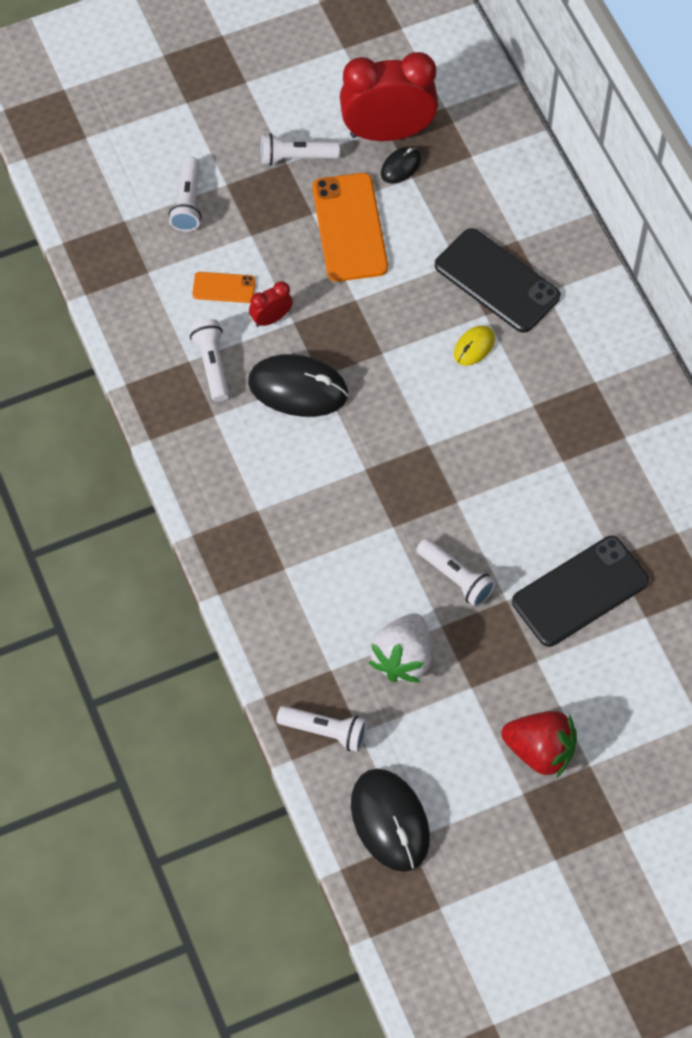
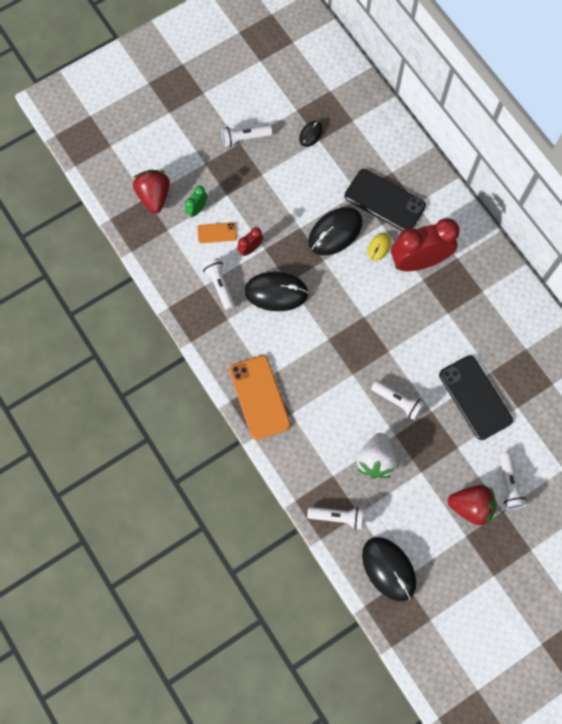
camera: 10 degrees left, 10 degrees up
white flashlight [169,157,201,232] -> white flashlight moved to [500,453,527,510]
orange phone [312,173,388,282] -> orange phone moved to [229,355,291,440]
red clock [340,52,438,141] -> red clock moved to [391,218,460,271]
black phone [512,536,649,647] -> black phone turned 75 degrees counterclockwise [439,355,513,440]
none -> red strawberry [133,170,170,213]
none -> green clock [185,186,207,218]
none -> black mouse [308,207,363,255]

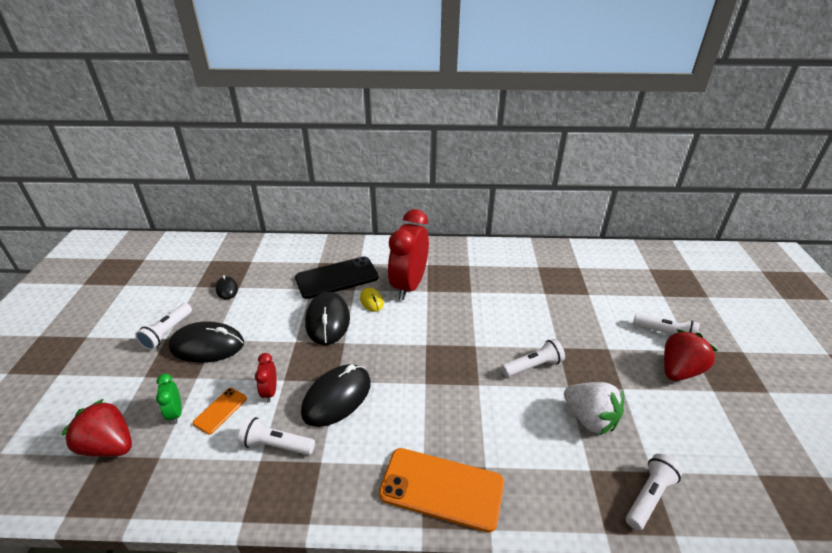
camera: 55 degrees left, 35 degrees down
black mouse [362,537,416,601] -> black mouse moved to [168,321,244,363]
black phone [439,355,513,440] -> none

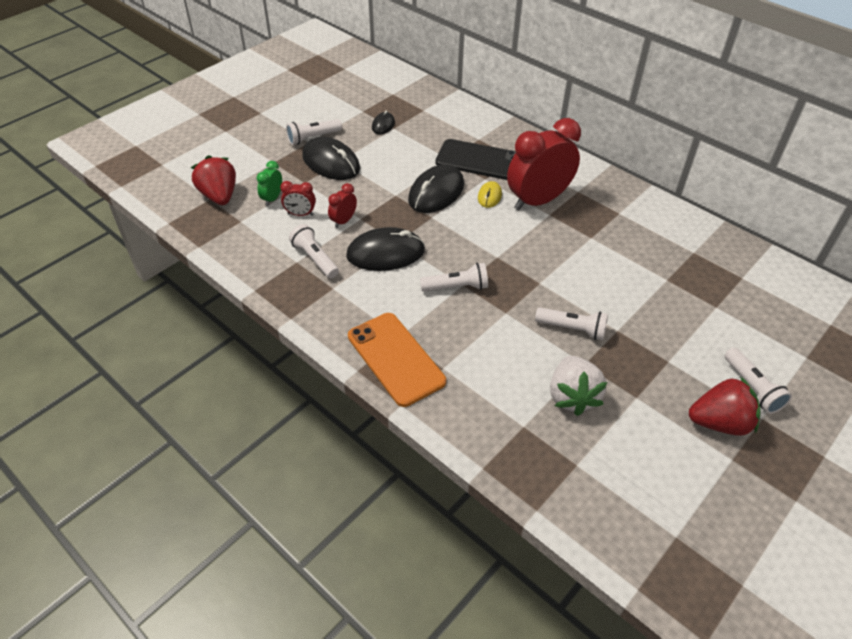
camera: 40 degrees right, 10 degrees up
orange phone [193,388,247,435] -> red clock [280,181,316,216]
white flashlight [626,454,683,531] -> white flashlight moved to [420,263,488,292]

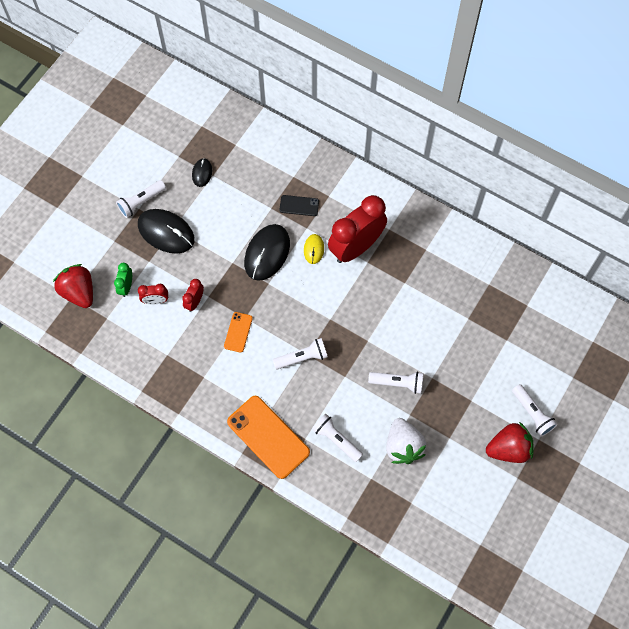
camera: 10 degrees left, 20 degrees up
white flashlight [289,224,339,278] -> white flashlight moved to [312,414,363,462]
black mouse [346,227,425,271] -> orange phone [224,312,253,353]
black phone [435,139,516,180] -> black phone [279,195,319,216], size x0.50

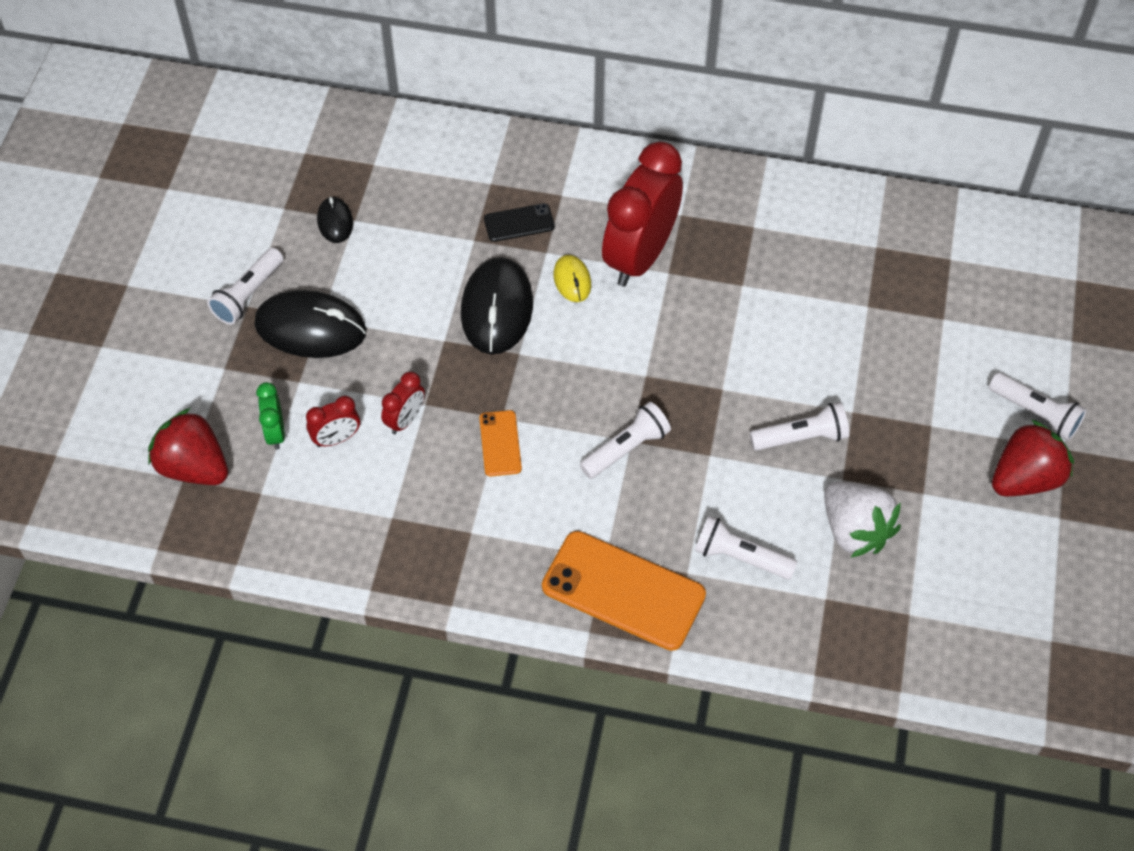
camera: 20 degrees left, 10 degrees down
red clock [182,279,204,312] -> red clock turned 150 degrees counterclockwise [381,372,425,434]

